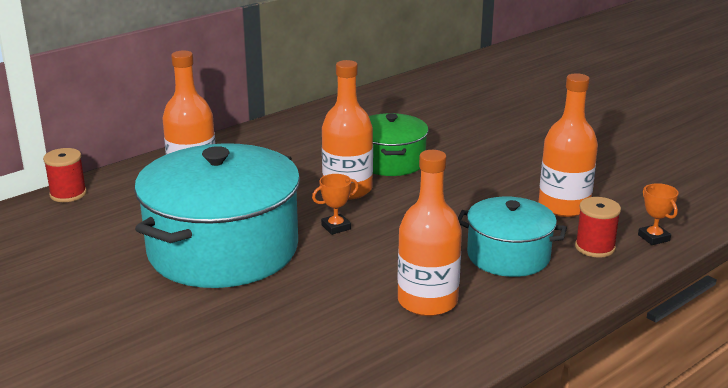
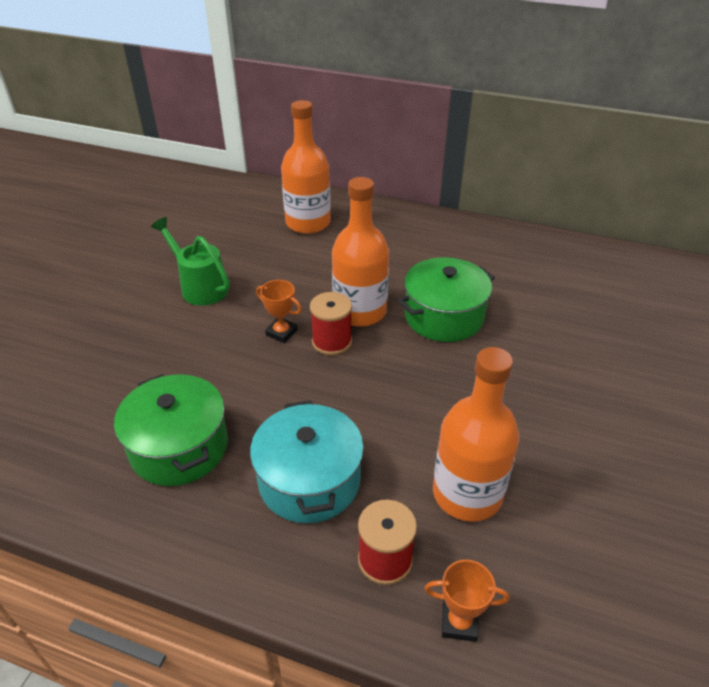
camera: 60 degrees right, 15 degrees up
red spool [43,148,87,202] -> red spool moved to [310,292,352,355]
turquoise pot [134,143,300,288] -> green watering can [151,217,230,306]
orange bottle [398,150,462,316] -> green pot [114,374,228,486]
orange trophy [638,183,678,245] -> orange trophy turned 60 degrees clockwise [425,560,509,642]

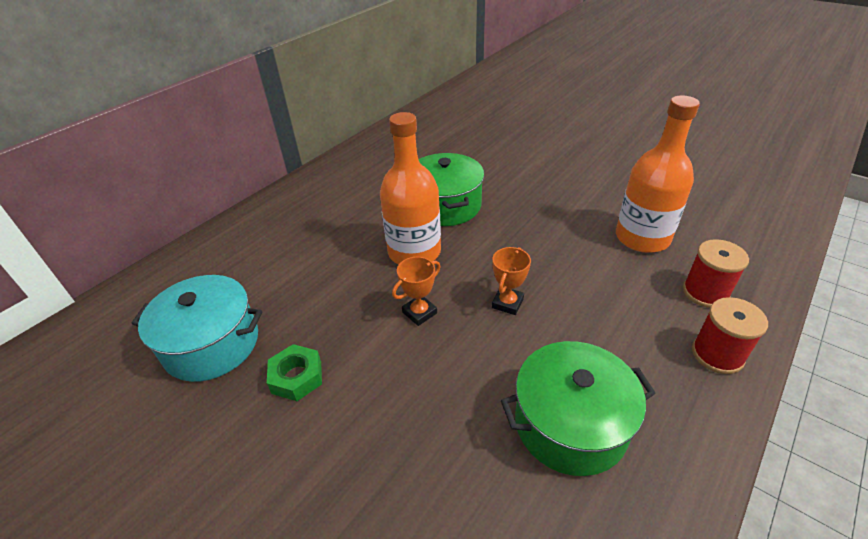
camera: 70 degrees left, 0 degrees up
green watering can [151,217,230,306] -> green nut [267,344,322,401]
turquoise pot [250,400,364,523] -> turquoise pot moved to [132,275,262,382]
orange bottle [281,100,331,234] -> none
red spool [310,292,352,355] -> red spool moved to [692,297,768,374]
orange trophy [425,560,509,642] -> orange trophy moved to [492,247,531,315]

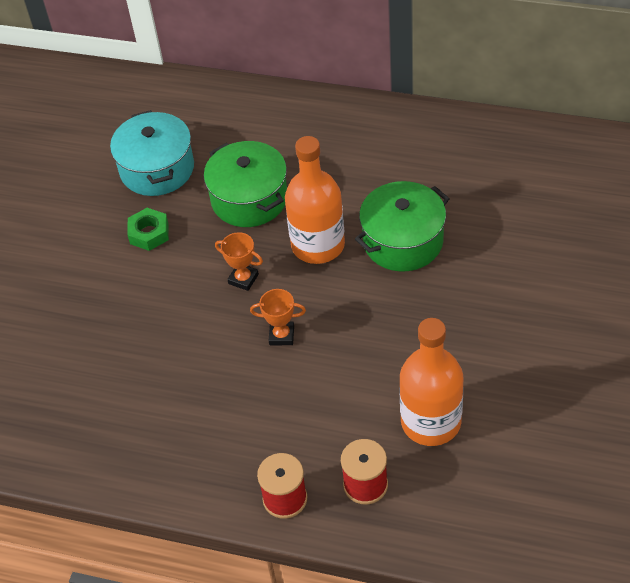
camera: 70 degrees right, 10 degrees up
green pot [501,341,656,476] -> green pot moved to [204,141,287,227]

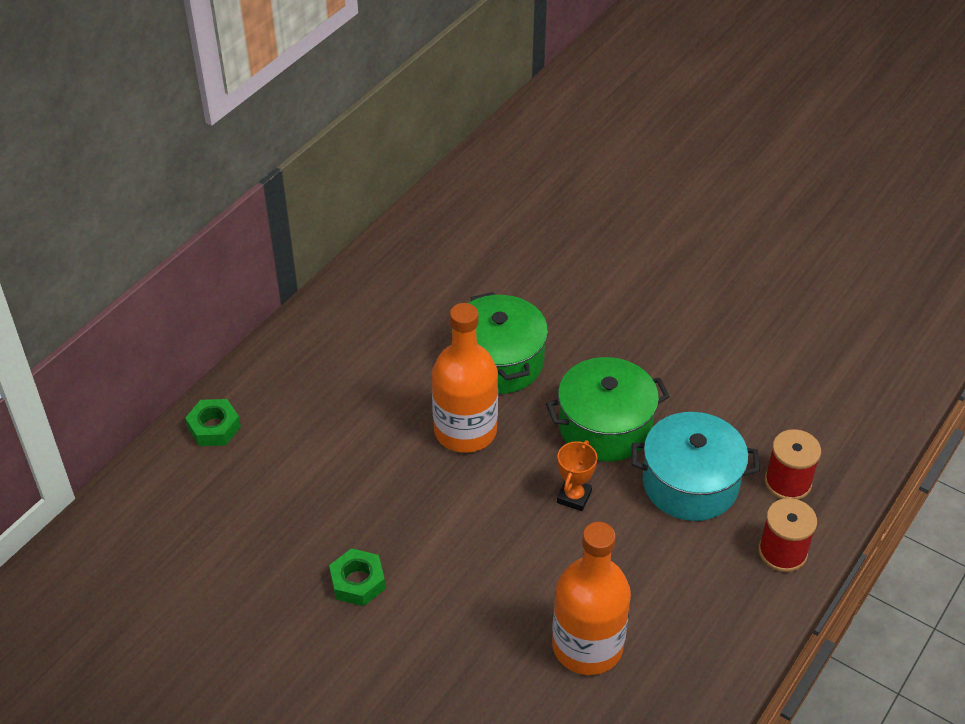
camera: 75 degrees left, 5 degrees down
turquoise pot [110,110,194,196] -> turquoise pot moved to [632,412,760,521]
green pot [204,141,287,227] -> green pot moved to [546,357,670,462]
orange trophy [215,232,263,291] -> none
orange bottle [400,318,463,446] -> orange bottle moved to [552,522,631,675]
none -> green nut [185,399,241,446]

